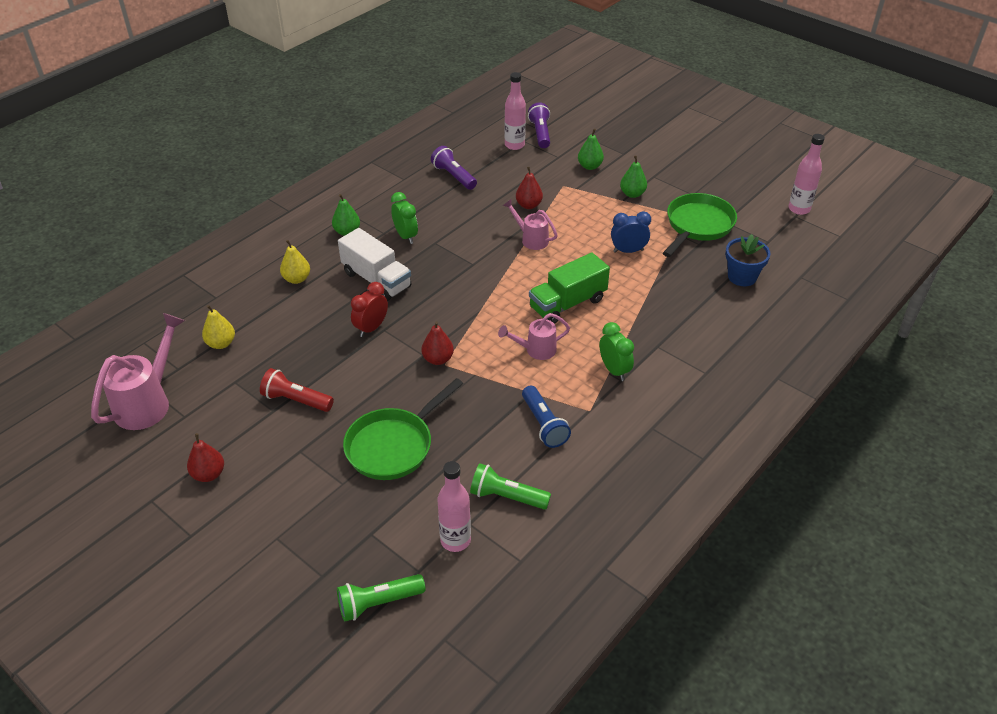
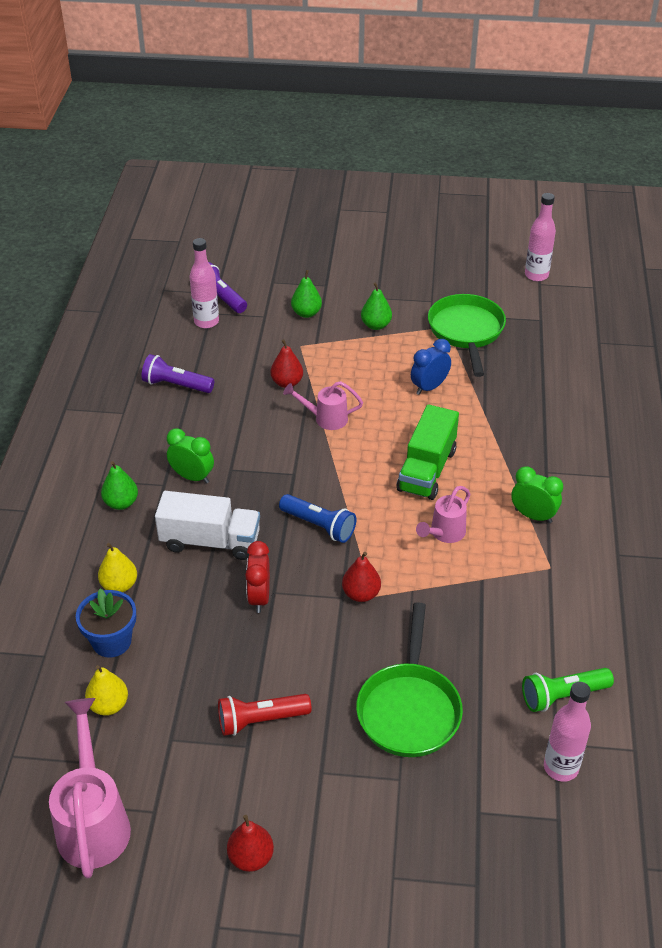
camera: 35 degrees left, 0 degrees up
green flashlight [337,574,426,622] -> none
blue flashlight [522,386,571,448] -> blue flashlight moved to [279,494,356,543]
blue flower pot [726,234,770,286] -> blue flower pot moved to [76,589,136,658]

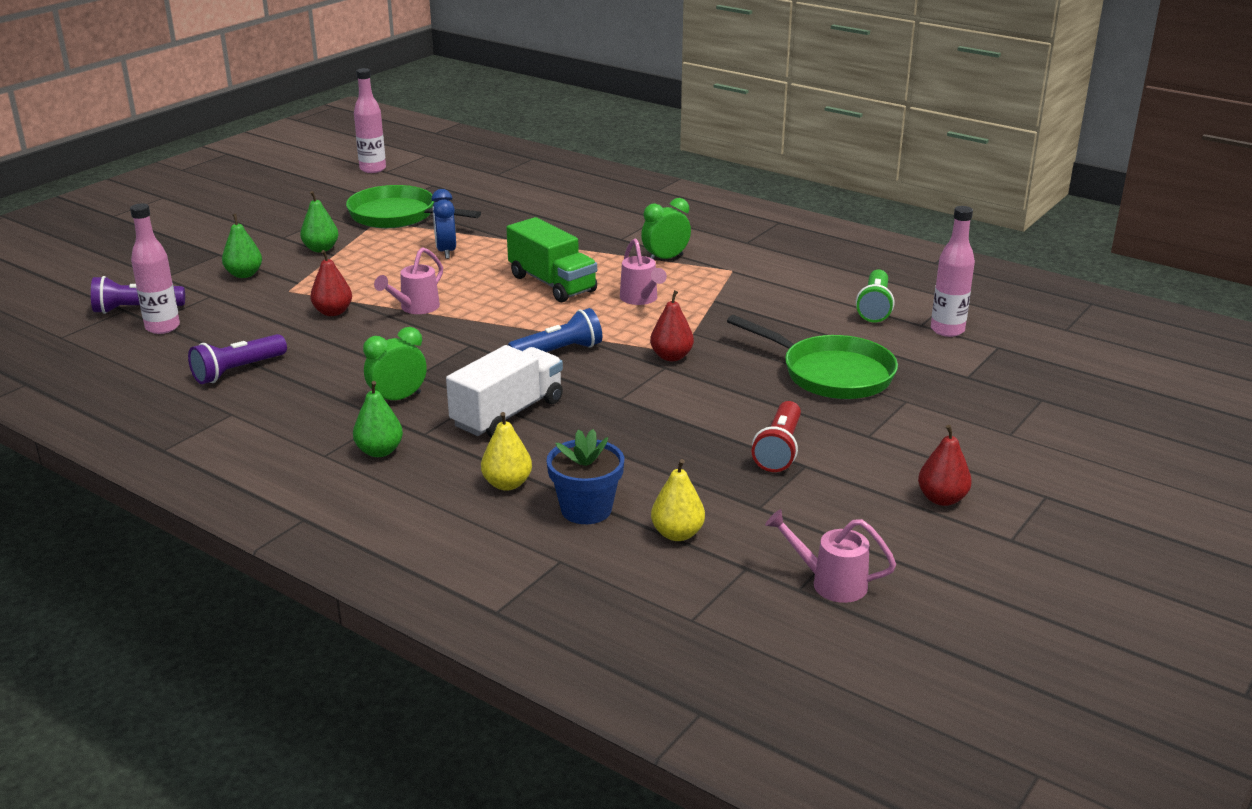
camera: 60 degrees left, 15 degrees down
pink watering can [49,698,131,879] -> pink watering can [765,509,896,603], size x0.59
red clock [245,541,270,613] -> none

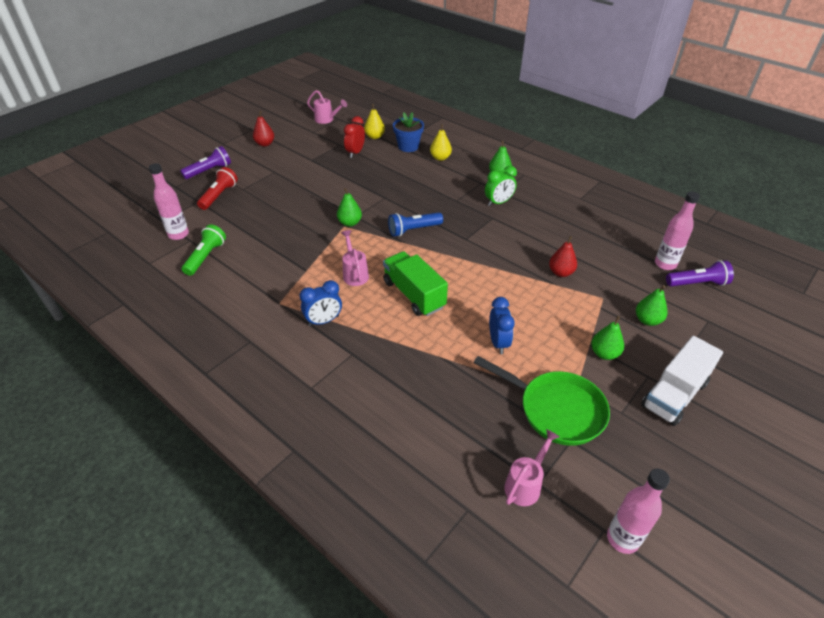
camera: 175 degrees left, 15 degrees up
purple flashlight [188,334,287,384] -> purple flashlight moved to [180,146,231,179]
pink watering can [374,247,443,314] -> pink watering can moved to [504,429,560,506]
white truck [446,345,563,438] -> white truck moved to [641,336,723,426]
green clock [641,198,691,260] -> blue clock [300,280,342,326]
red pear [650,290,694,361] -> green pear [337,188,362,227]
green pan [727,315,898,399] -> none
red flashlight [752,401,801,472] -> red flashlight moved to [197,167,238,210]
none -> red clock [344,116,365,158]

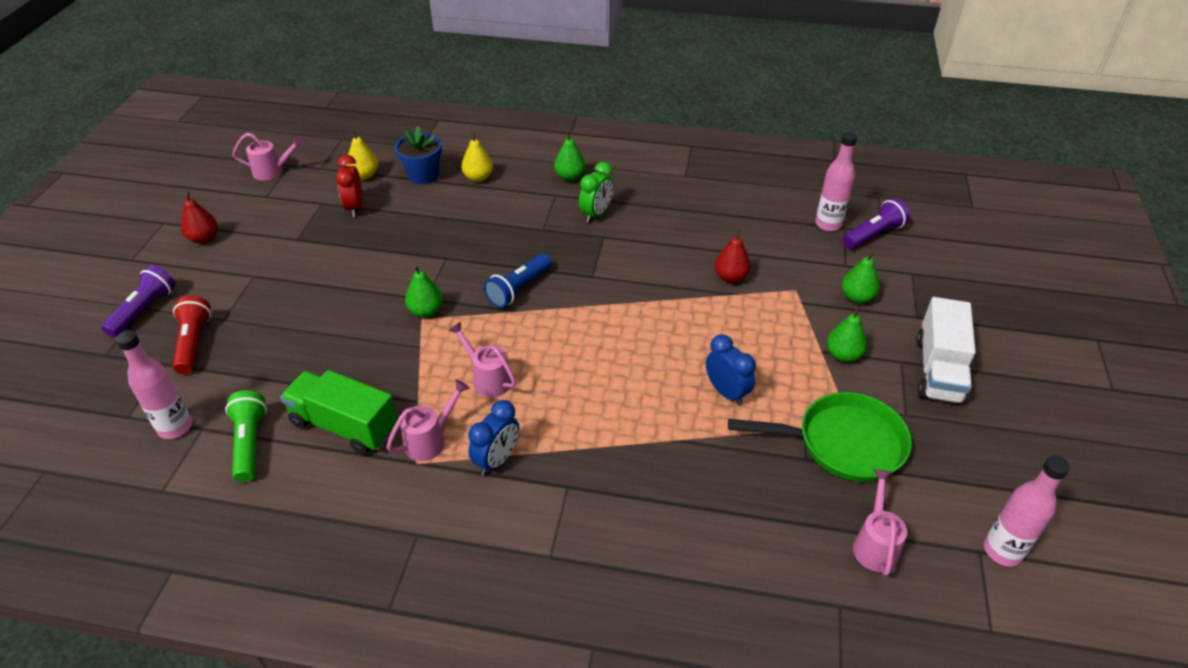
camera: 30 degrees left, 0 degrees up
green truck [383,251,448,316] -> green truck moved to [280,370,398,455]
none -> pink watering can [386,379,470,461]

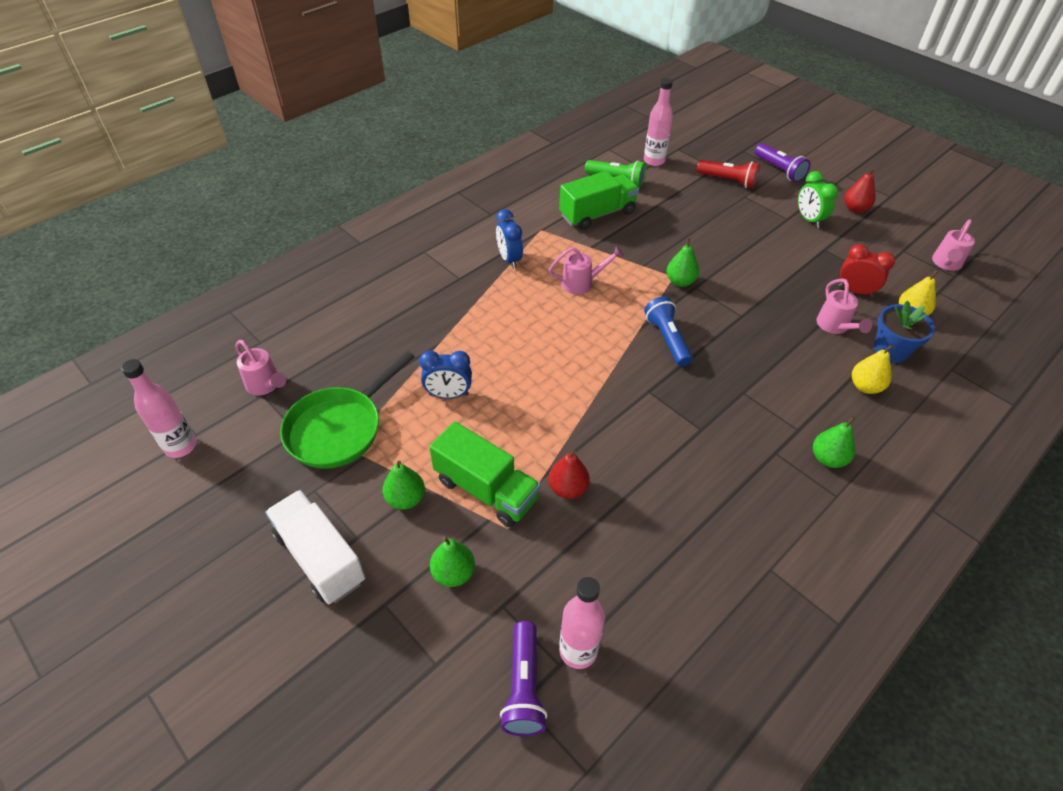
camera: 125 degrees right, 5 degrees up
pink watering can [386,379,470,461] -> pink watering can moved to [816,278,872,334]
green clock [579,162,614,222] -> green clock moved to [798,171,838,228]
none -> green truck [429,421,540,527]

